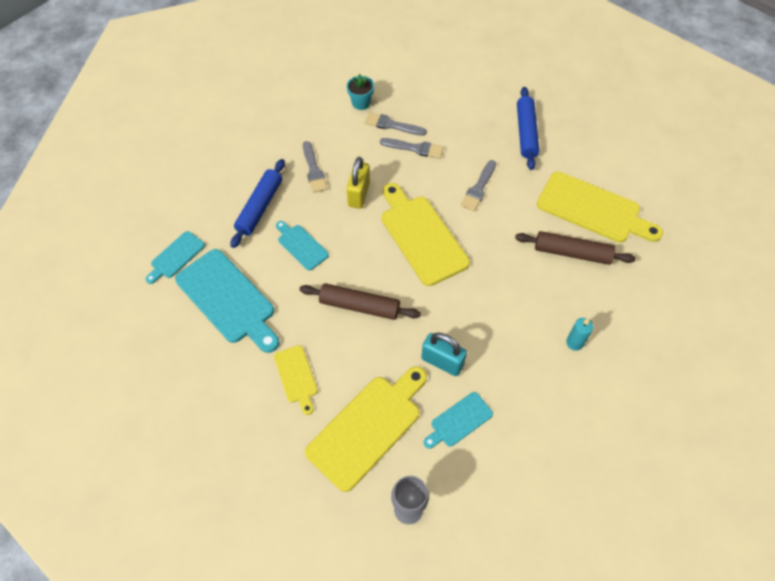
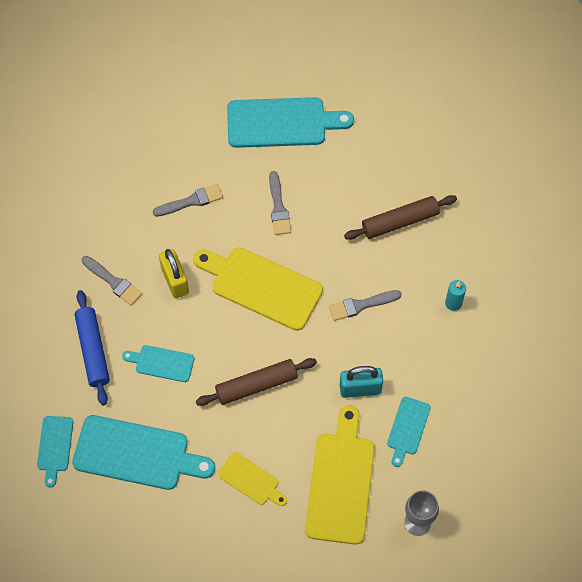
camera: 35 degrees left, 5 degrees up
turquoise flower pot [347,74,374,110] -> none
grey brush [365,112,427,136] -> grey brush moved to [329,290,401,321]
blue rolling pin [517,87,539,170] -> turquoise cutting board [227,97,354,148]
yellow cutting board [537,172,663,243] -> none

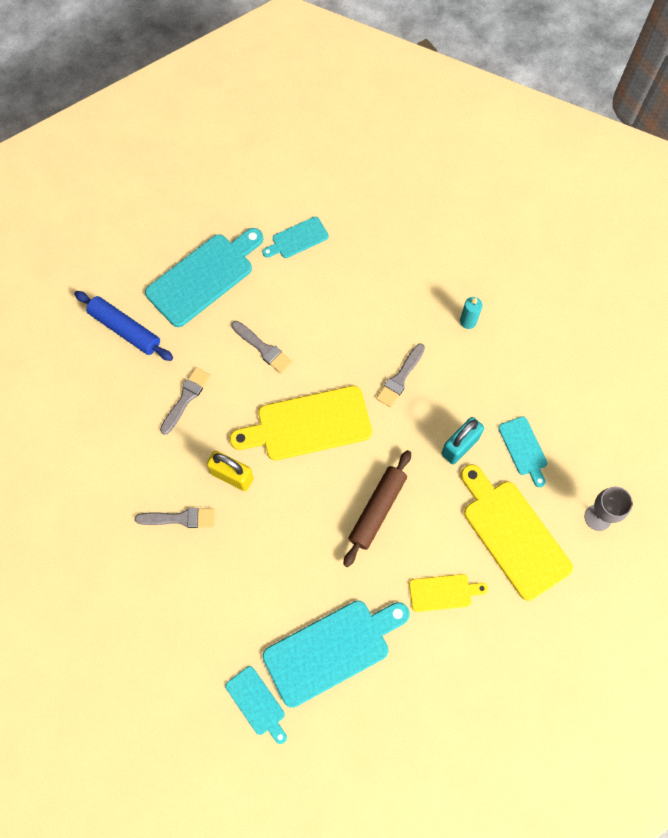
camera: 40 degrees left, 5 degrees up
blue rolling pin [74,290,110,405] -> blue rolling pin moved to [74,291,173,361]
turquoise cutting board [122,345,194,382] -> turquoise cutting board moved to [262,217,329,258]
brown rolling pin [344,195,457,240] -> none

